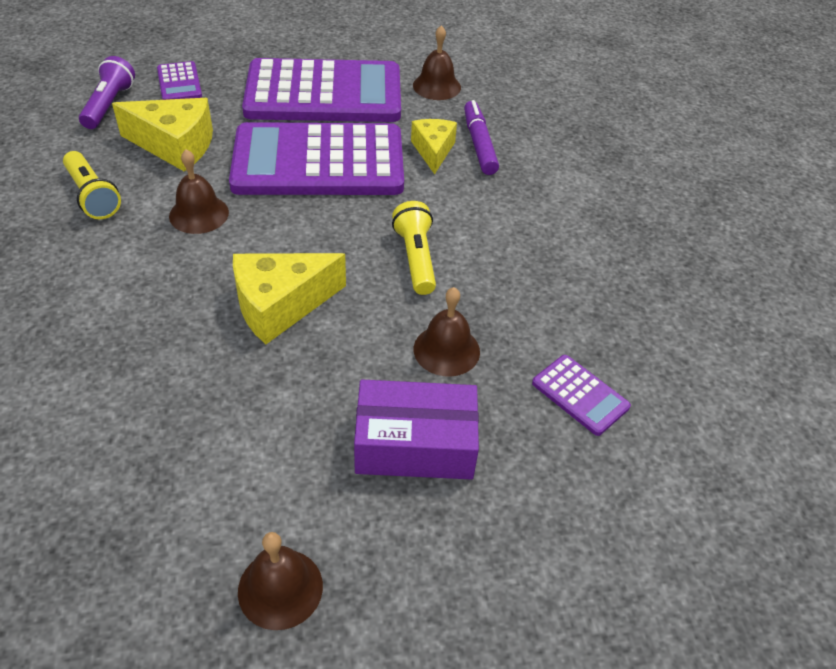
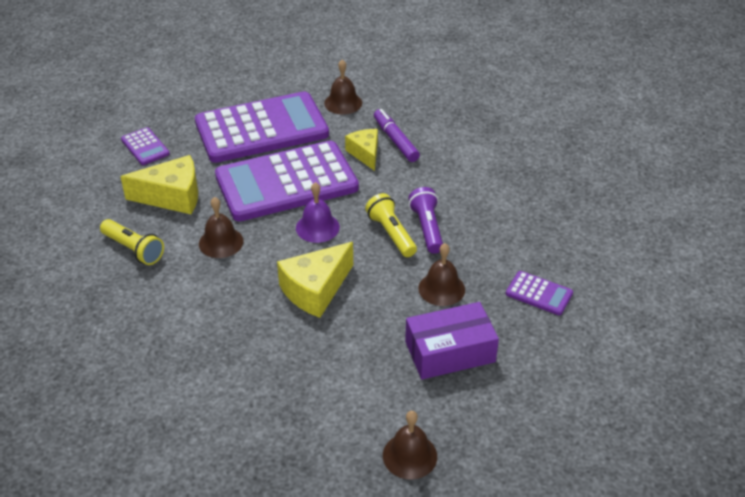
camera: 15 degrees left, 5 degrees down
purple flashlight [79,56,135,129] -> purple flashlight moved to [408,187,443,254]
none -> purple bell [296,182,340,243]

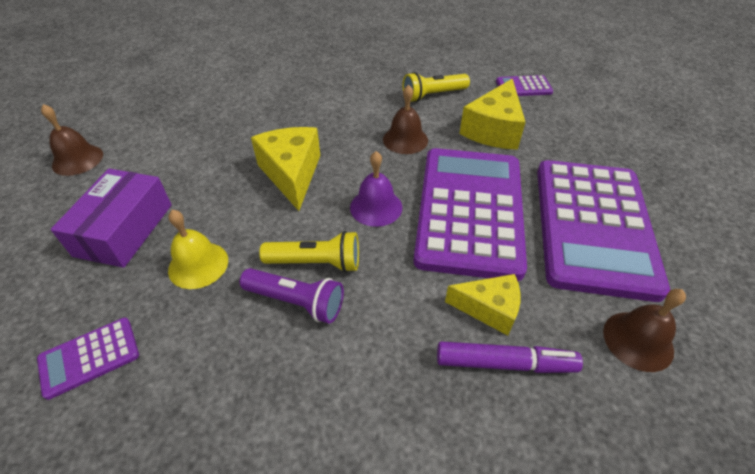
camera: 120 degrees right, 5 degrees up
purple calculator [121,127,170,165] -> purple calculator moved to [496,75,553,96]
brown bell [418,243,465,306] -> yellow bell [168,210,228,289]

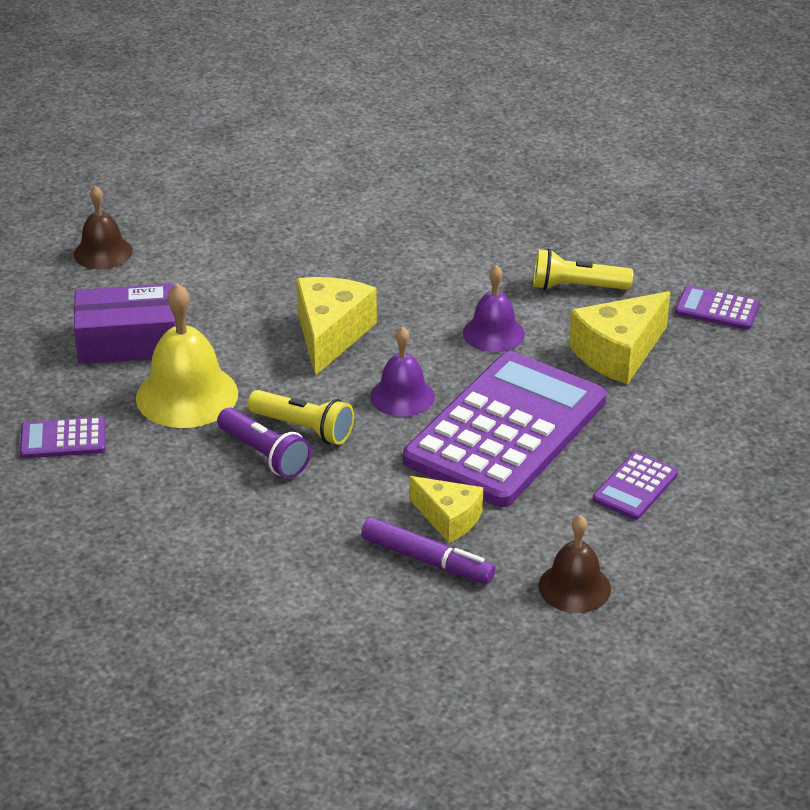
camera: 25 degrees right, 10 degrees down
purple box [51,169,172,268] -> purple box turned 45 degrees clockwise [74,284,176,364]
yellow bell [168,210,228,289] -> yellow bell [136,283,238,428], size x1.58
brown bell [383,85,428,154] -> purple bell [463,265,525,352]
purple calculator [537,160,670,302] -> purple calculator [593,452,678,520], size x0.41

